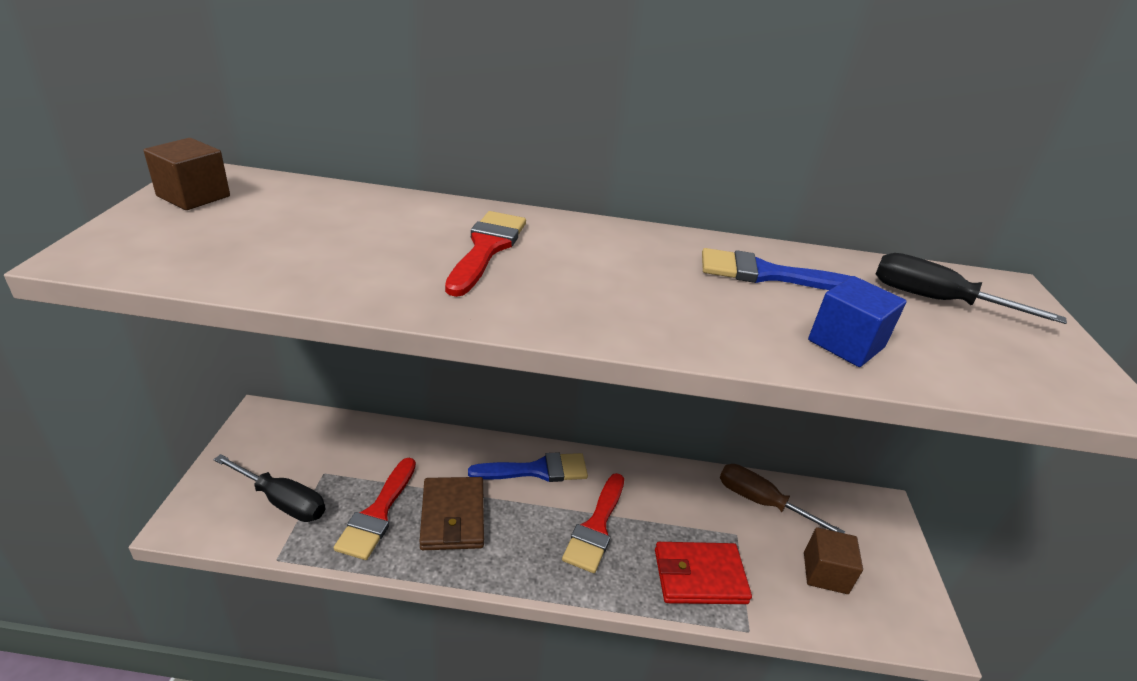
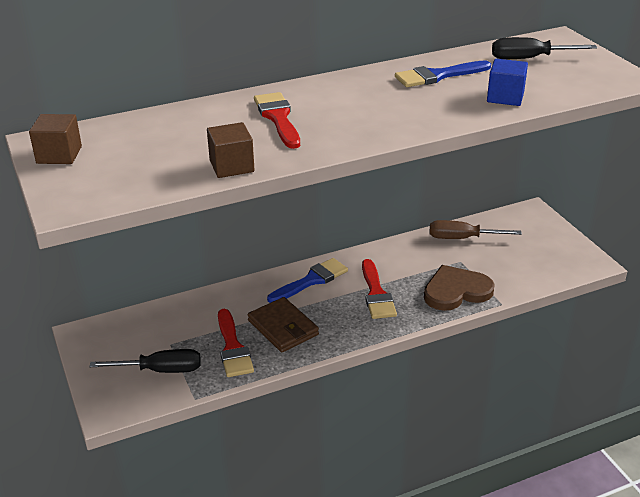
camera: 25 degrees left, 0 degrees up
red wallet [655,542,752,604] -> brown heart [424,265,495,311]
brown cube [804,527,863,594] -> brown cube moved to [207,122,255,178]

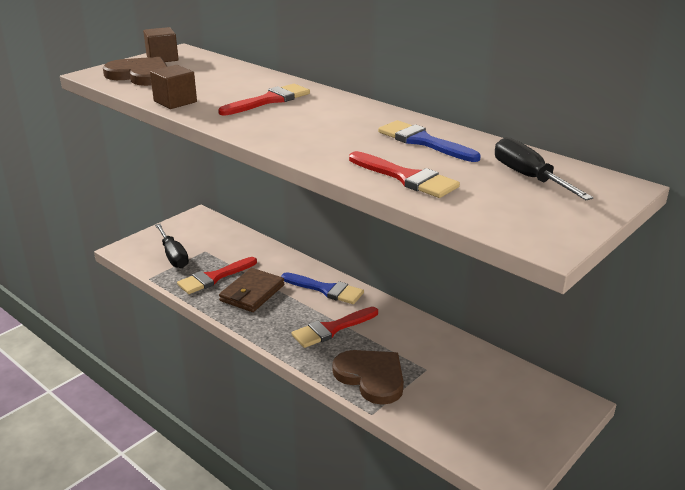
camera: 65 degrees right, 5 degrees down
brown screwdriver [430,220,522,239] -> none
blue cube [487,59,528,106] -> red brush [349,151,460,198]
none -> brown heart [103,57,168,86]

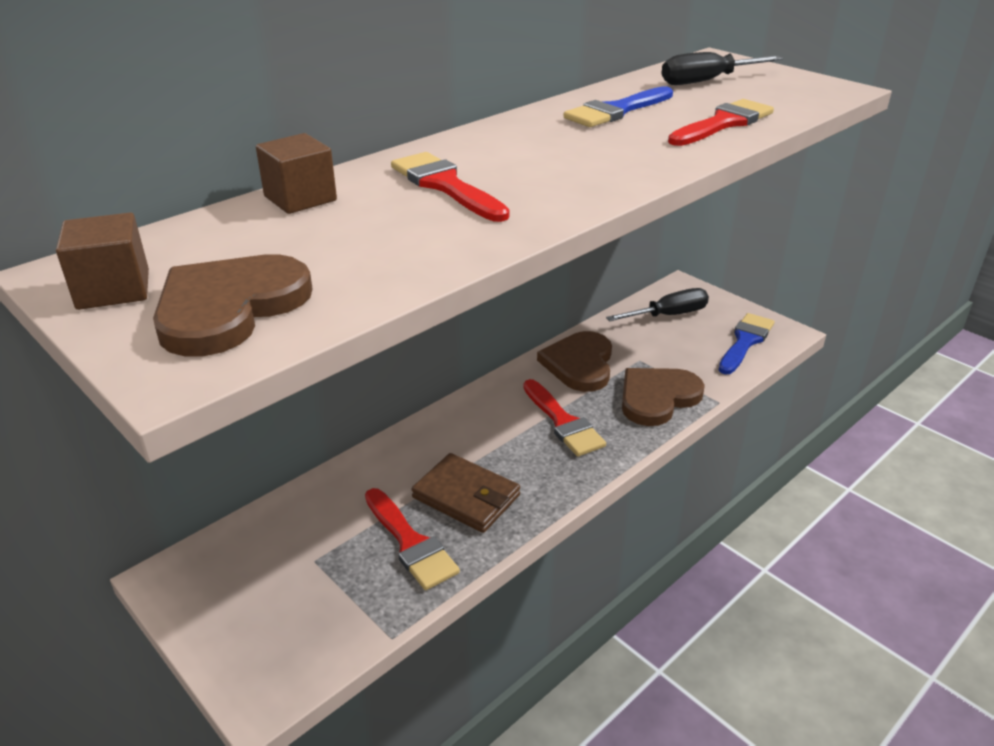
camera: 85 degrees left, 5 degrees up
brown cube [150,65,197,109] -> brown cube moved to [256,133,337,214]
black screwdriver [155,224,189,268] -> black screwdriver moved to [606,288,709,321]
blue brush [281,272,364,304] -> blue brush moved to [719,313,774,374]
none -> brown heart [537,331,612,392]

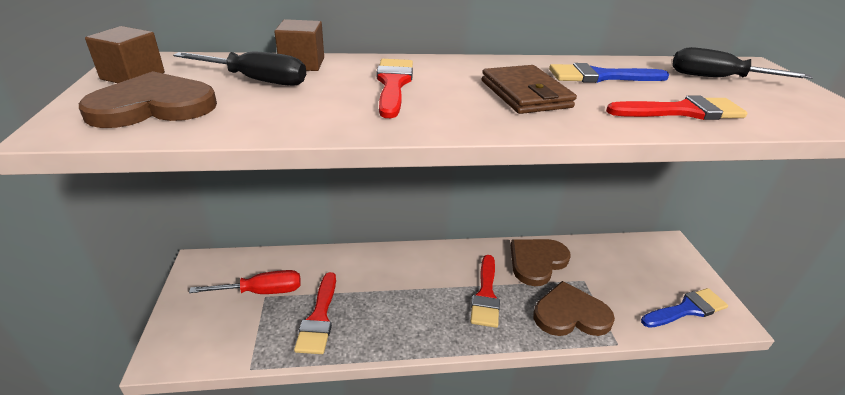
camera: 35 degrees right, 0 degrees up
brown wallet [412,453,520,533] -> brown wallet moved to [482,65,577,114]
black screwdriver [606,288,709,321] -> black screwdriver moved to [173,51,306,86]
none -> red screwdriver [189,270,301,294]

